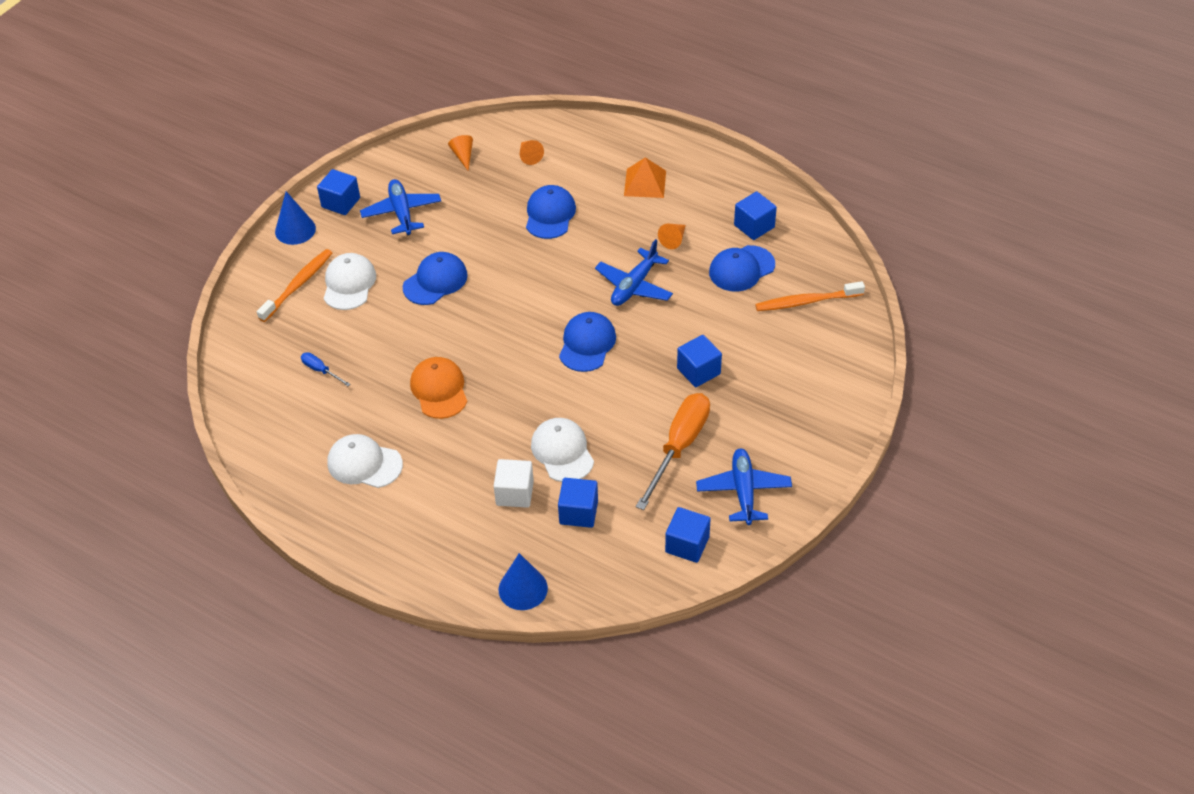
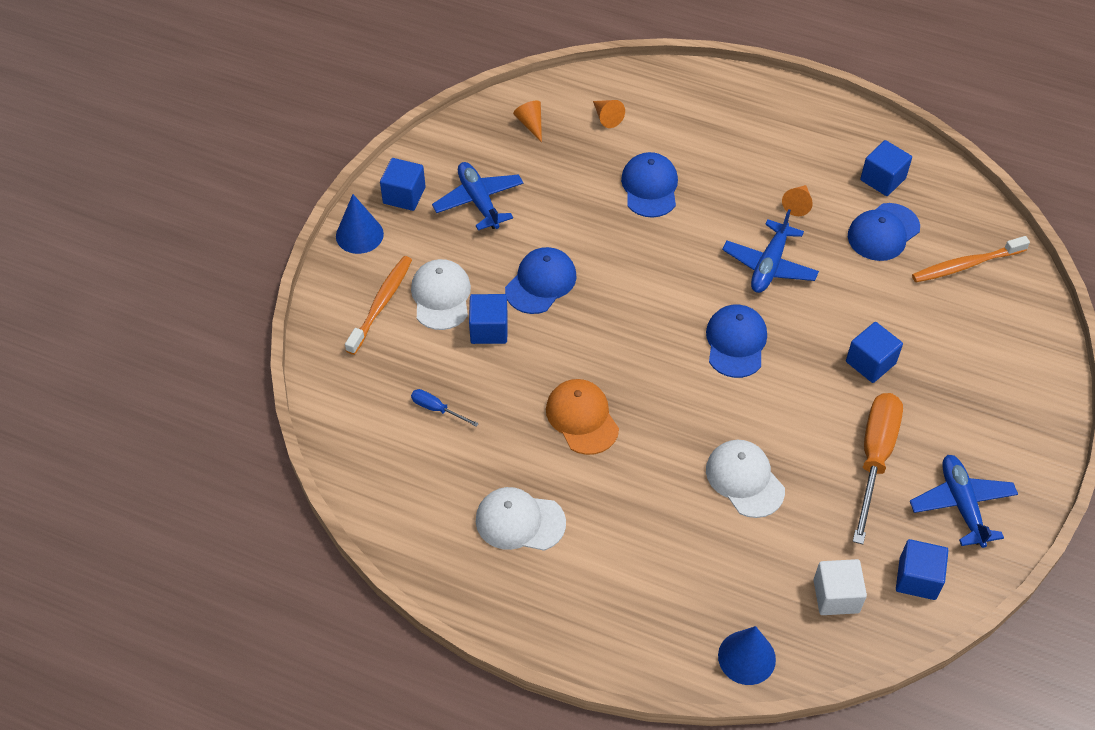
camera: 10 degrees left, 5 degrees up
white cube [494,459,534,508] -> white cube moved to [814,559,867,615]
blue cube [558,478,598,528] -> blue cube moved to [469,294,508,344]
orange pyramid [624,157,666,198] -> none

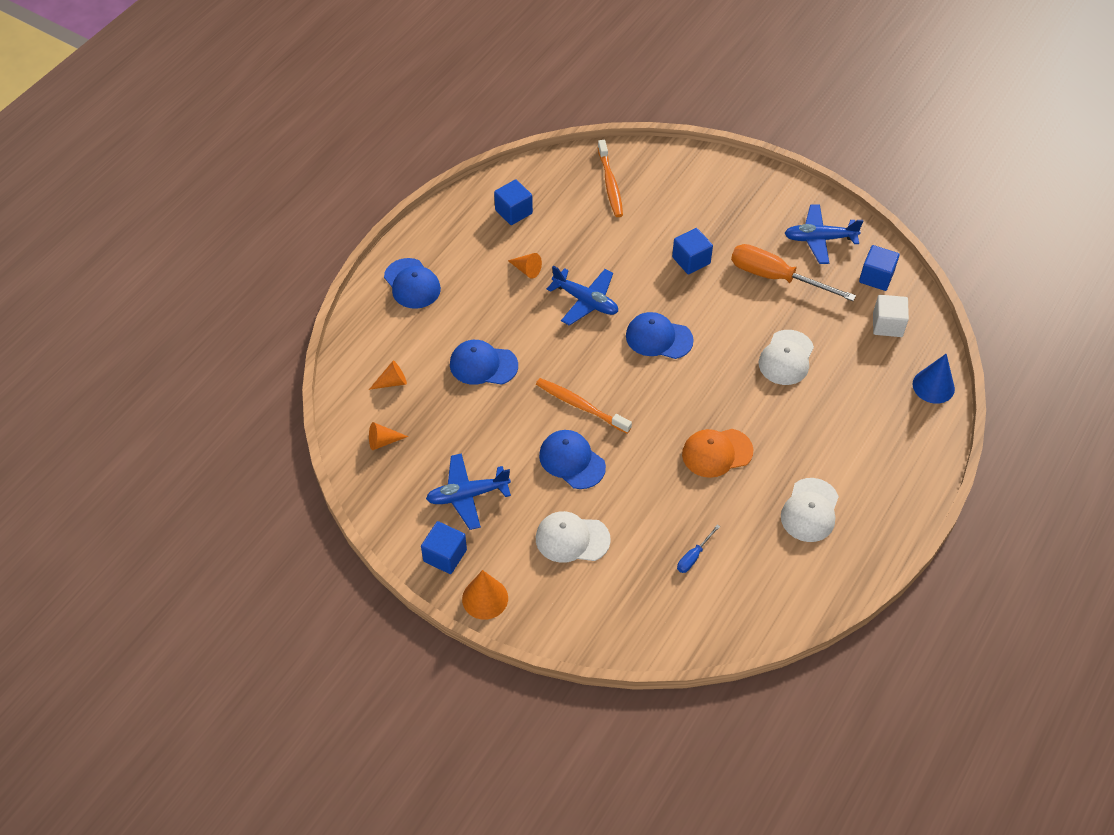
camera: 80 degrees left, 0 degrees up
blue cone [336,194,384,254] -> orange cone [462,570,508,620]
orange toothbrush [345,256,412,355] -> orange toothbrush moved to [536,378,632,433]
blue cube [469,294,508,344] -> none
white cap [706,440,785,518] -> white cap turned 45 degrees counterclockwise [759,330,814,385]
blue cap [848,203,920,261] -> blue cap moved to [384,258,441,309]

